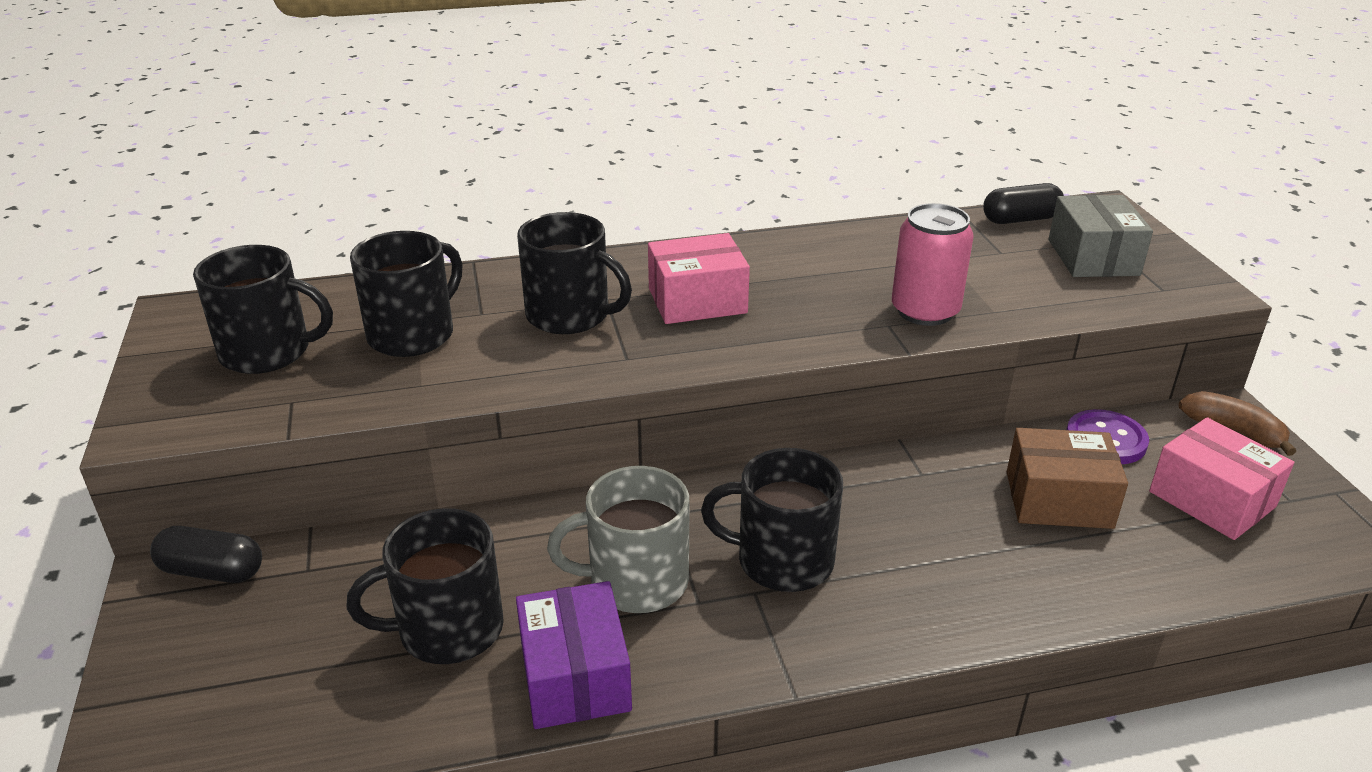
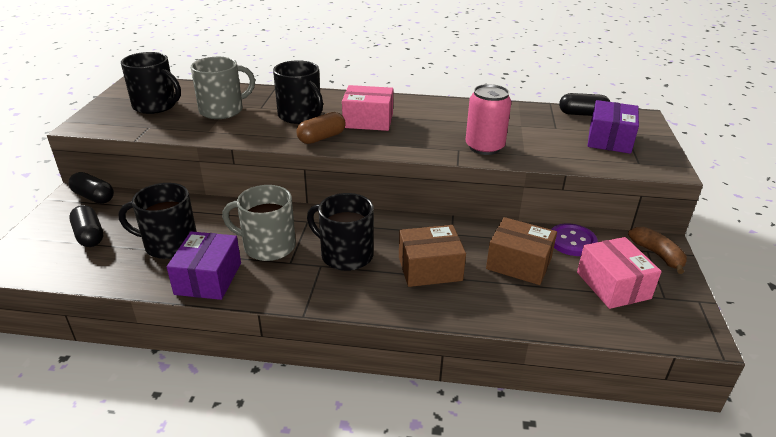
camera: 20 degrees right, 0 degrees up
black mug [350,231,463,357] -> grey mug [191,57,255,119]
grey box [1049,195,1153,277] -> purple box [588,100,639,154]
none -> black capsule [69,205,103,247]
none -> brown capsule [296,112,346,144]
none -> brown box [399,225,466,287]

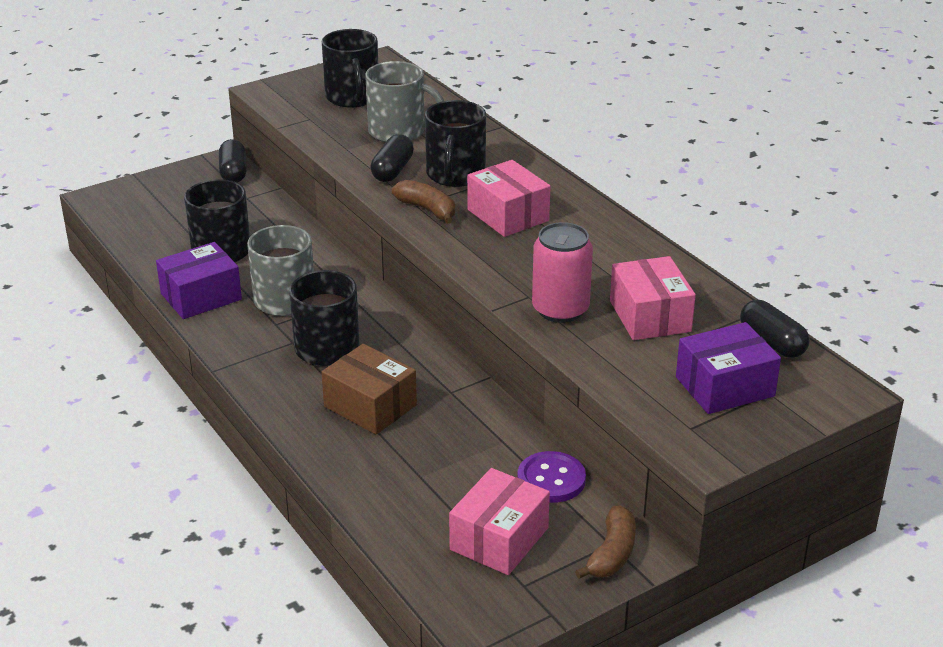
camera: 50 degrees right, 0 degrees up
black capsule [69,205,103,247] -> black capsule moved to [370,135,414,182]
brown capsule [296,112,346,144] -> brown banana [392,180,455,224]
brown box [486,217,557,285] -> none
none -> pink box [610,256,696,340]

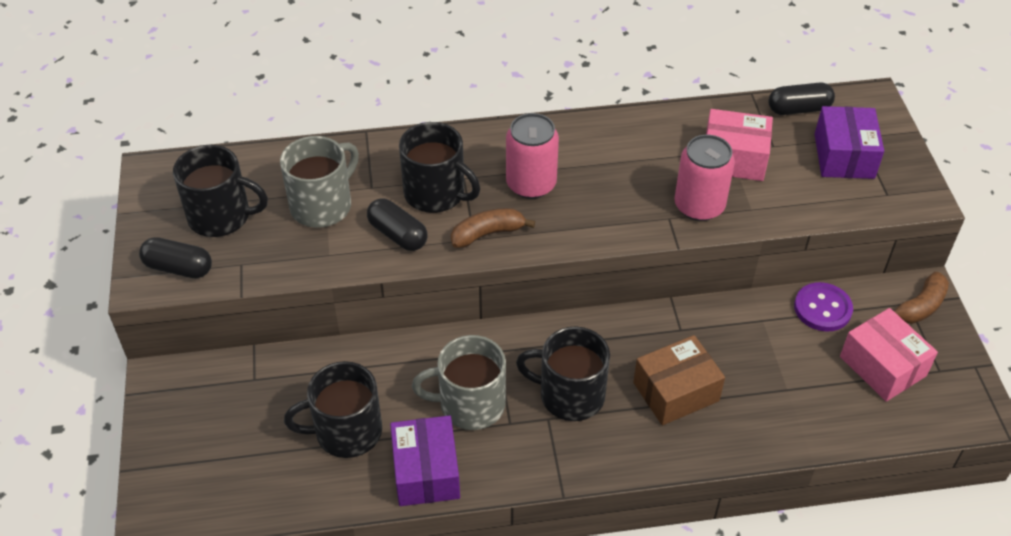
camera: 65 degrees left, 15 degrees up
black capsule [219,139,247,183] -> black capsule moved to [139,237,212,278]
pink box [467,160,551,237] -> pink can [506,113,559,199]
brown banana [575,505,636,579] -> brown banana turned 90 degrees clockwise [894,272,949,324]

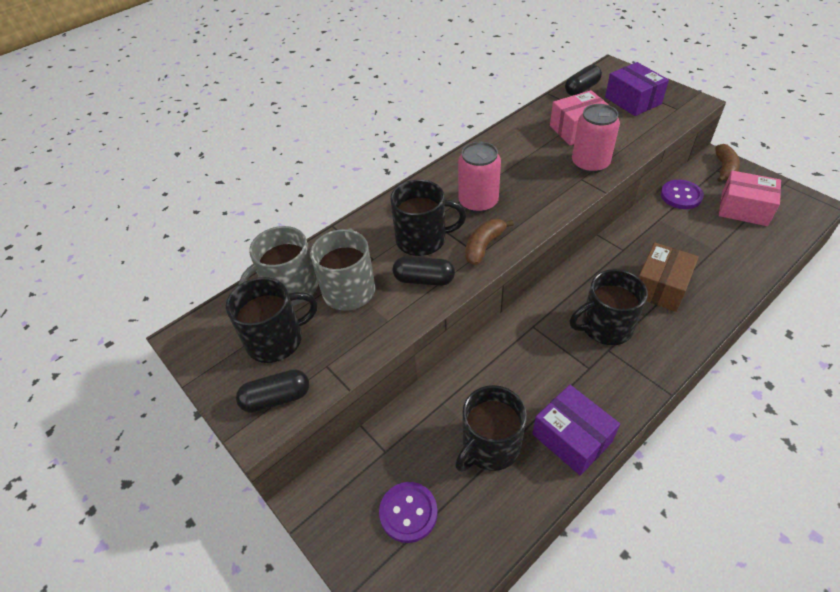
camera: 30 degrees left, 0 degrees up
grey mug [412,335,506,430] -> grey mug moved to [239,226,318,306]
none -> purple button [379,482,438,543]

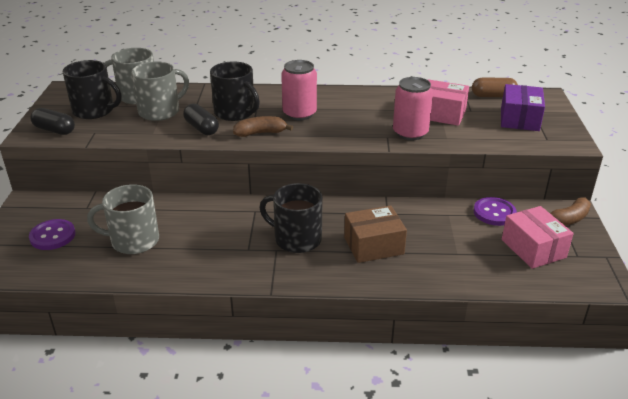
camera: 40 degrees right, 15 degrees down
black mug [455,385,527,472] -> grey mug [87,184,159,254]
purple box [532,385,620,475] -> none
black capsule [565,65,602,96] -> brown capsule [472,78,518,97]

